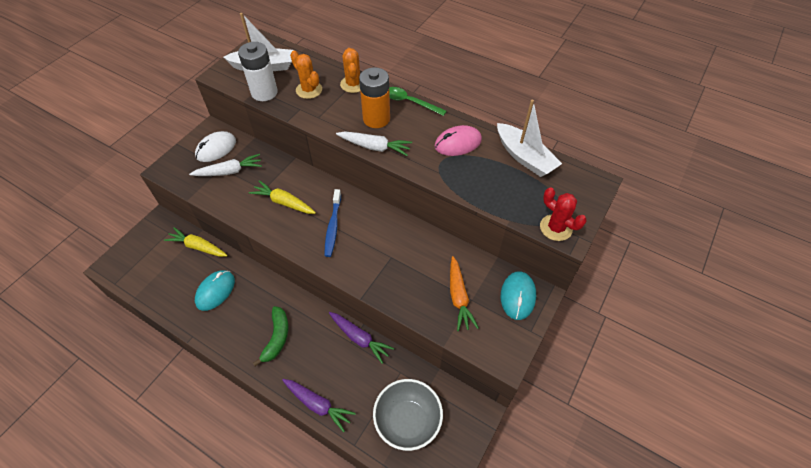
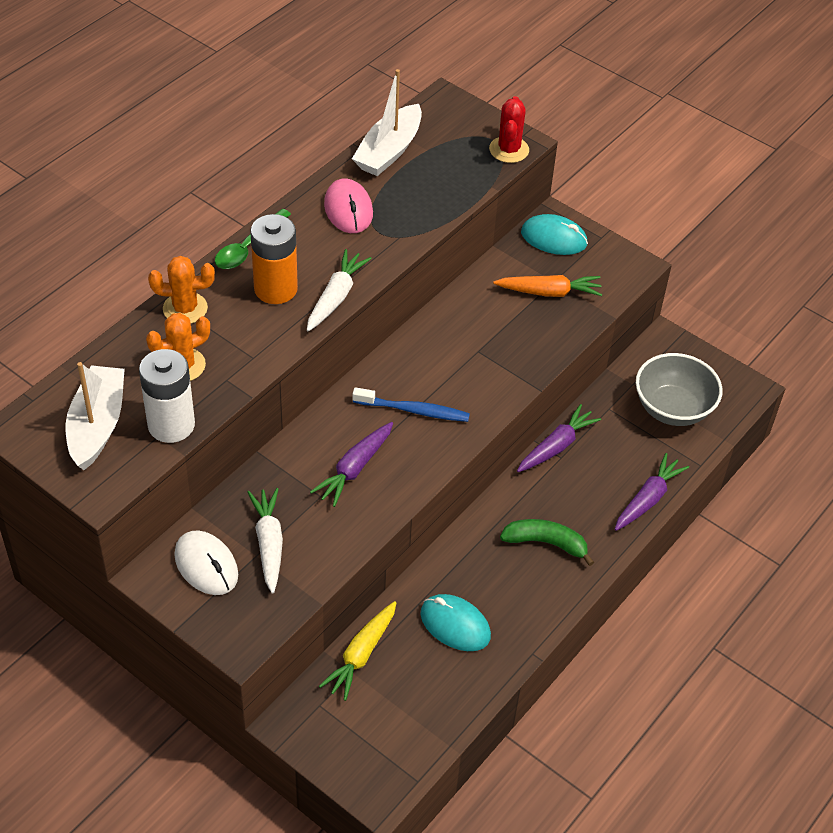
camera: 85 degrees left, 5 degrees down
yellow carrot [249,180,316,214] -> purple carrot [310,422,393,507]
white boat [497,99,562,177] -> white boat turned 150 degrees clockwise [352,69,422,176]
red cactus [540,187,586,241] -> red cactus turned 45 degrees counterclockwise [489,96,529,163]

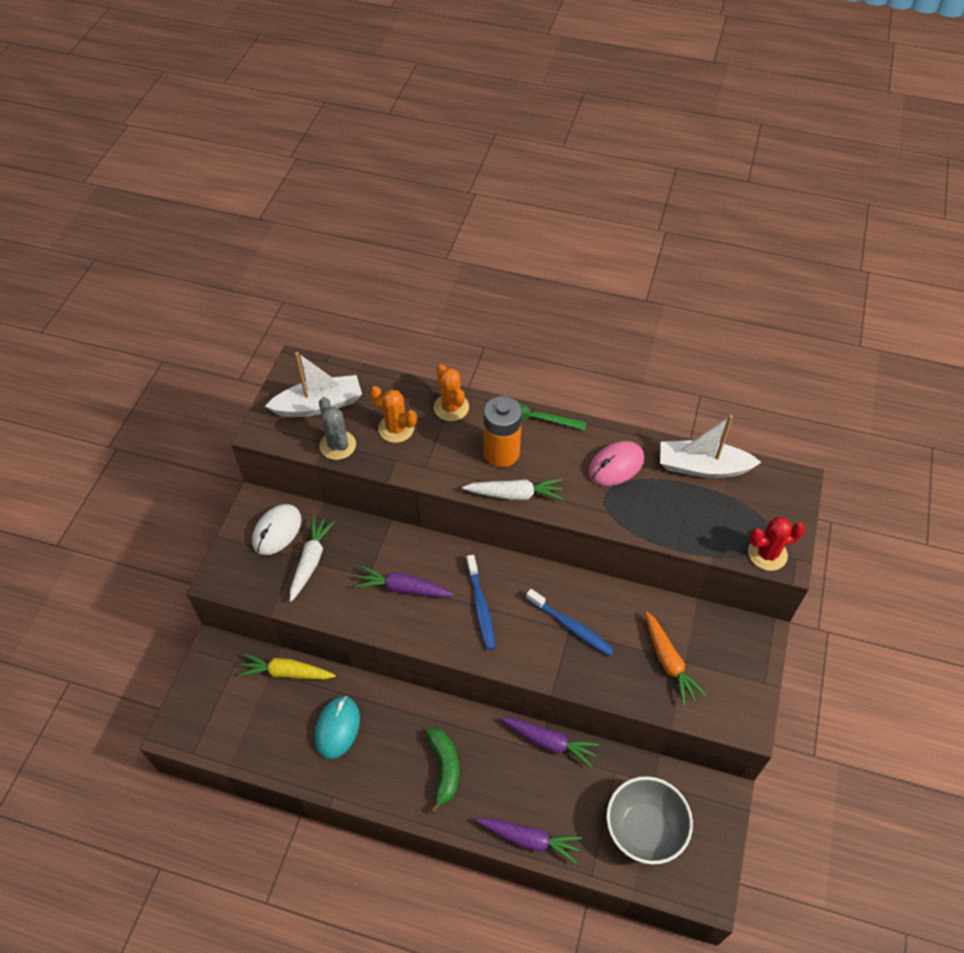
camera: 70 degrees right, 5 degrees up
white battery [139,349,195,443] -> grey cactus [319,397,356,460]
white carrot [247,488,283,594] -> white carrot turned 45 degrees counterclockwise [290,516,335,602]
turquoise mouse [521,214,588,255] -> none
none -> blue toothbrush [526,589,614,656]

